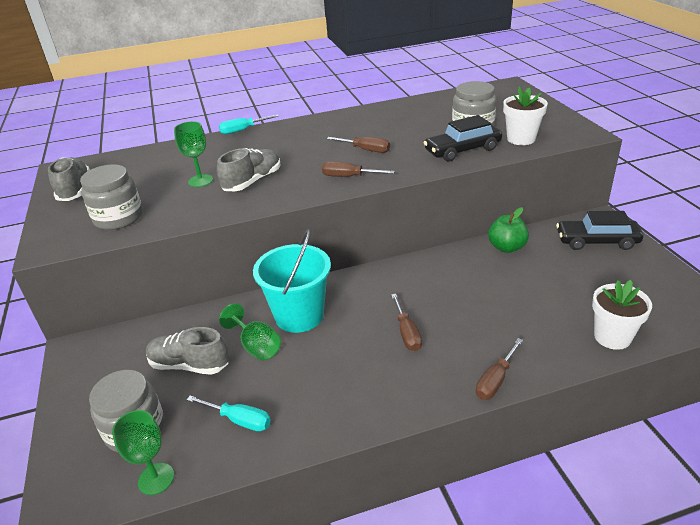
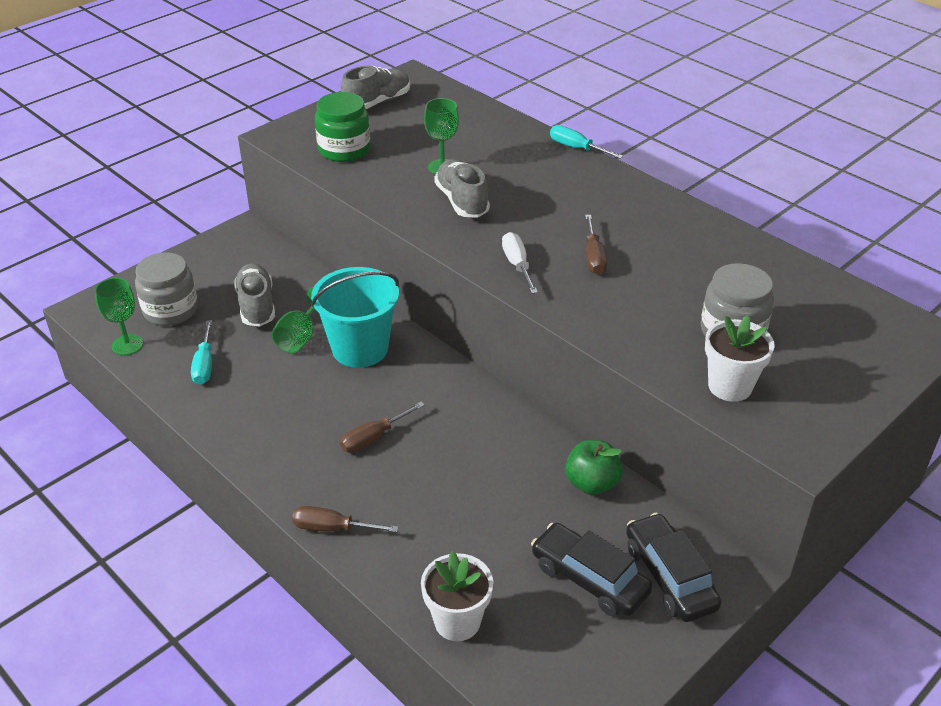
camera: 60 degrees right, 5 degrees up
grey jar [80,164,143,230] -> green jar [315,92,371,162]
grey shoe [217,148,280,191] -> grey shoe turned 120 degrees counterclockwise [434,159,490,218]
brown screwdriver [322,161,395,177] -> white screwdriver [502,232,538,294]
black car [424,115,502,162] -> black car moved to [531,523,652,616]

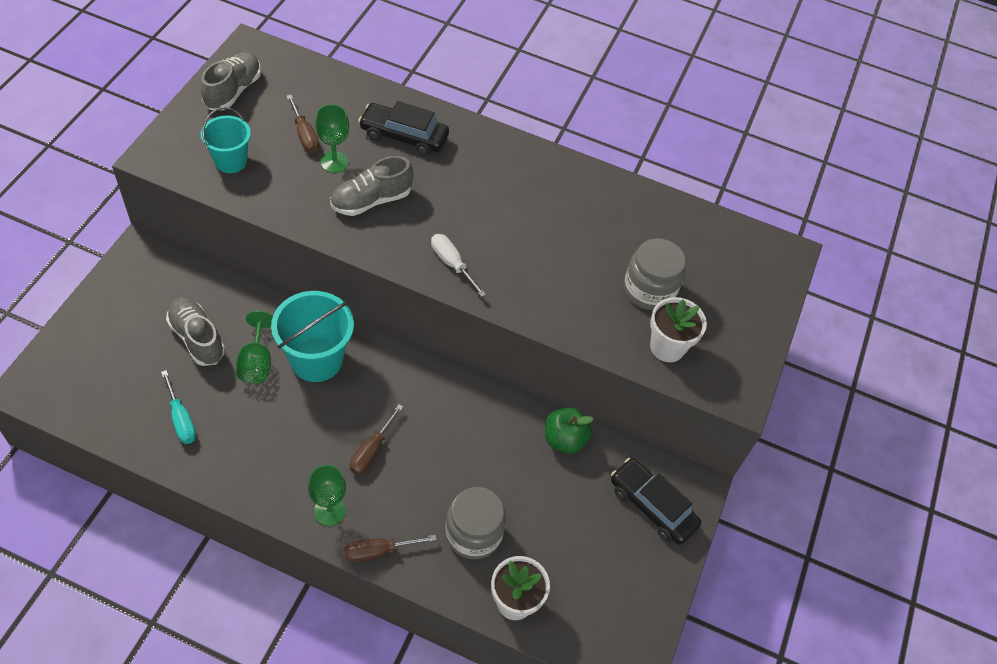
camera: 30 degrees left, 15 degrees up
green goblet [95,278,143,355] -> green goblet moved to [308,465,346,526]
grey jar [135,252,198,326] -> grey jar moved to [445,487,506,559]
green jar [315,92,371,162] -> turquoise bucket [201,107,251,173]
grey shoe [434,159,490,218] -> grey shoe turned 75 degrees counterclockwise [330,156,413,216]
black car [531,523,652,616] -> black car moved to [358,101,449,156]
turquoise screwdriver [550,125,623,159] -> none
brown screwdriver [585,215,607,275] -> brown screwdriver moved to [287,95,319,153]

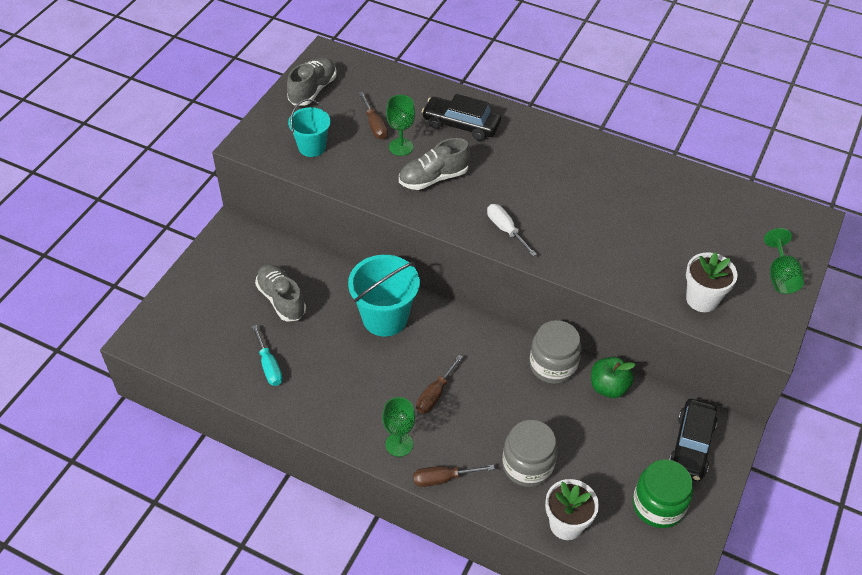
camera: 10 degrees right, 5 degrees down
green goblet [236,311,273,384] -> green goblet moved to [764,228,804,294]
black car [611,458,701,545] -> black car turned 120 degrees counterclockwise [669,399,717,481]
grey jar [624,238,686,310] -> grey jar moved to [529,320,582,384]
none -> green jar [633,459,693,528]

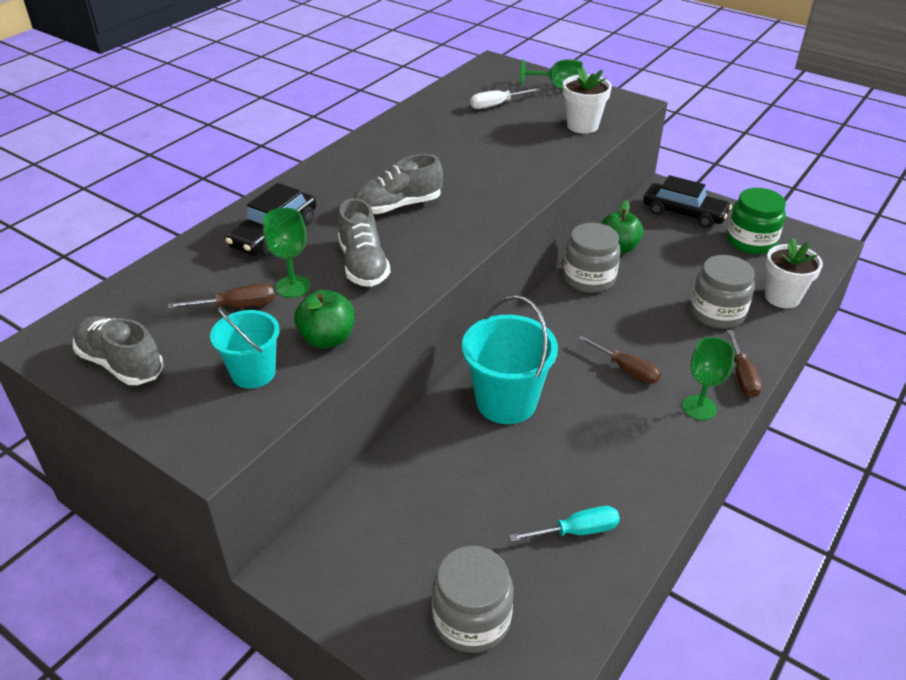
camera: 80 degrees left, 10 degrees down
grey shoe [255,264,306,322] -> grey shoe moved to [354,154,443,214]
white screwdriver [487,204,537,256] -> white screwdriver moved to [470,88,540,109]
none -> green apple [294,290,355,348]
none -> grey jar [432,546,513,653]

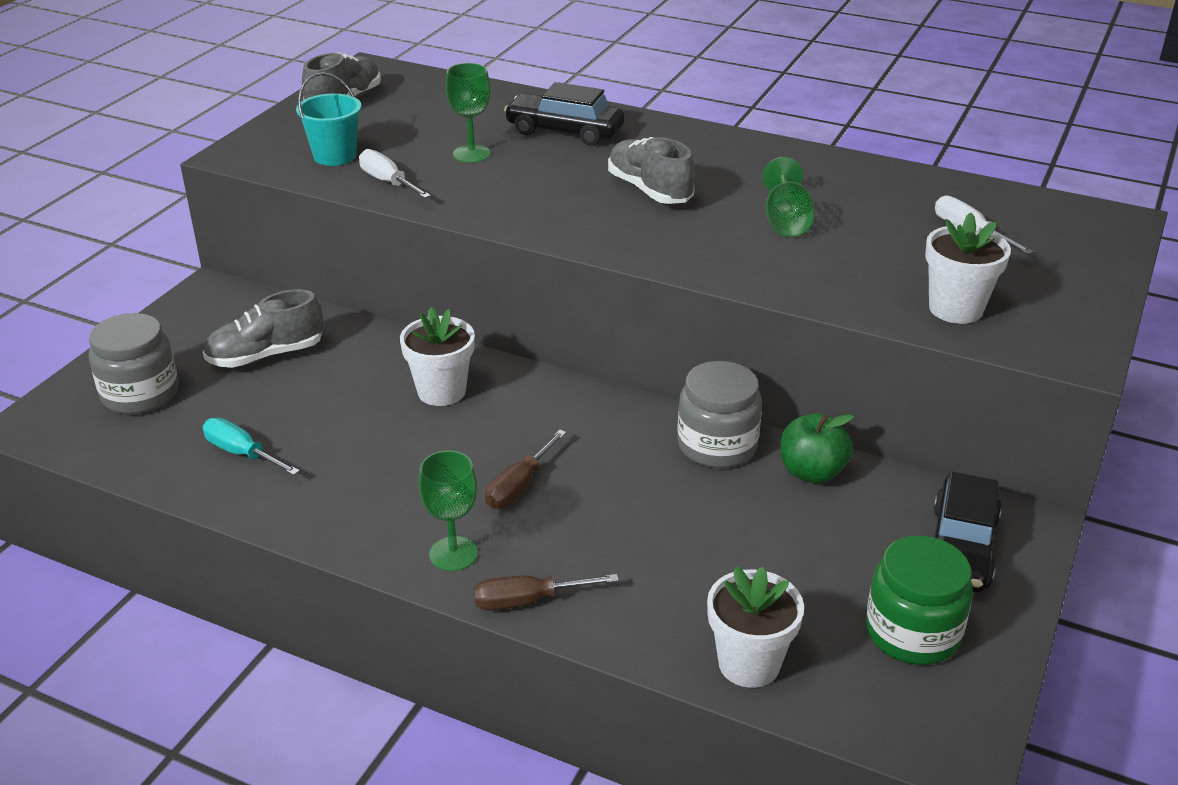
camera: 80 degrees right, 5 degrees down
brown screwdriver [168,284,275,309] -> none
green apple [294,290,355,348] -> white screwdriver [359,149,431,198]
grey shoe [338,198,391,287] -> grey shoe moved to [203,289,323,368]
turquoise bucket [462,295,558,424] -> white flower pot [400,307,475,406]
turquoise screwdriver [509,506,620,542] -> turquoise screwdriver turned 150 degrees clockwise [203,418,300,476]
green goblet [520,59,582,89] -> green goblet moved to [763,157,815,237]
grey jar [690,255,755,329] -> none

